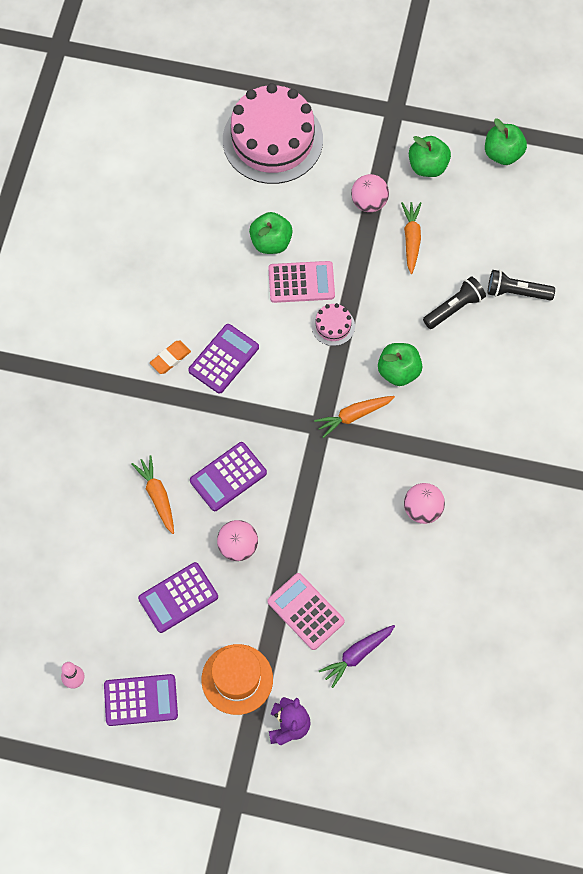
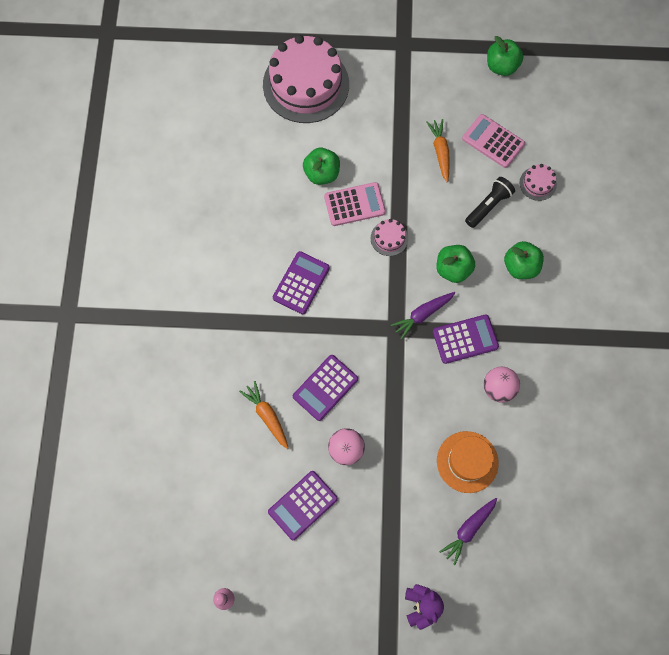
camera: 10 degrees left, 5 degrees up
purple calculator [104,674,178,726] -> purple calculator moved to [433,314,499,364]
orange eraser [150,341,191,374] -> none
orange hat [201,644,273,715] -> orange hat moved to [437,431,499,493]
pink calculator [268,573,345,650] -> pink calculator moved to [462,114,525,168]
orange carrot [314,396,395,438] -> purple carrot [391,292,455,340]
pink ball [351,174,389,212] -> none
green apple [409,136,451,177] -> green apple moved to [504,241,544,279]
black flashlight [488,270,555,301] -> pink cake [519,164,557,201]

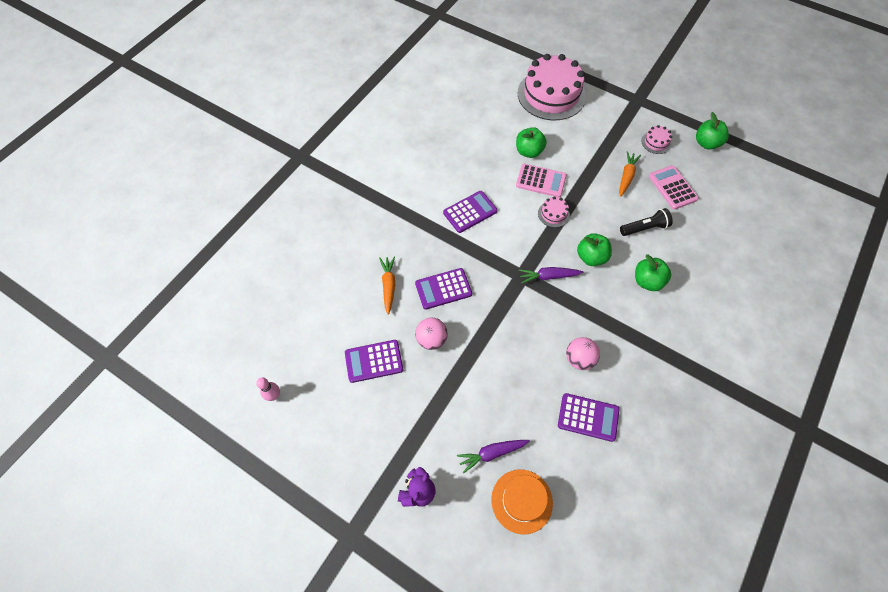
camera: 30 degrees right, 10 degrees down
purple calculator [433,314,499,364] -> purple calculator moved to [558,393,620,442]
orange hat [437,431,499,493] -> orange hat moved to [491,469,553,534]
pink cake [519,164,557,201] -> pink cake moved to [641,125,672,154]

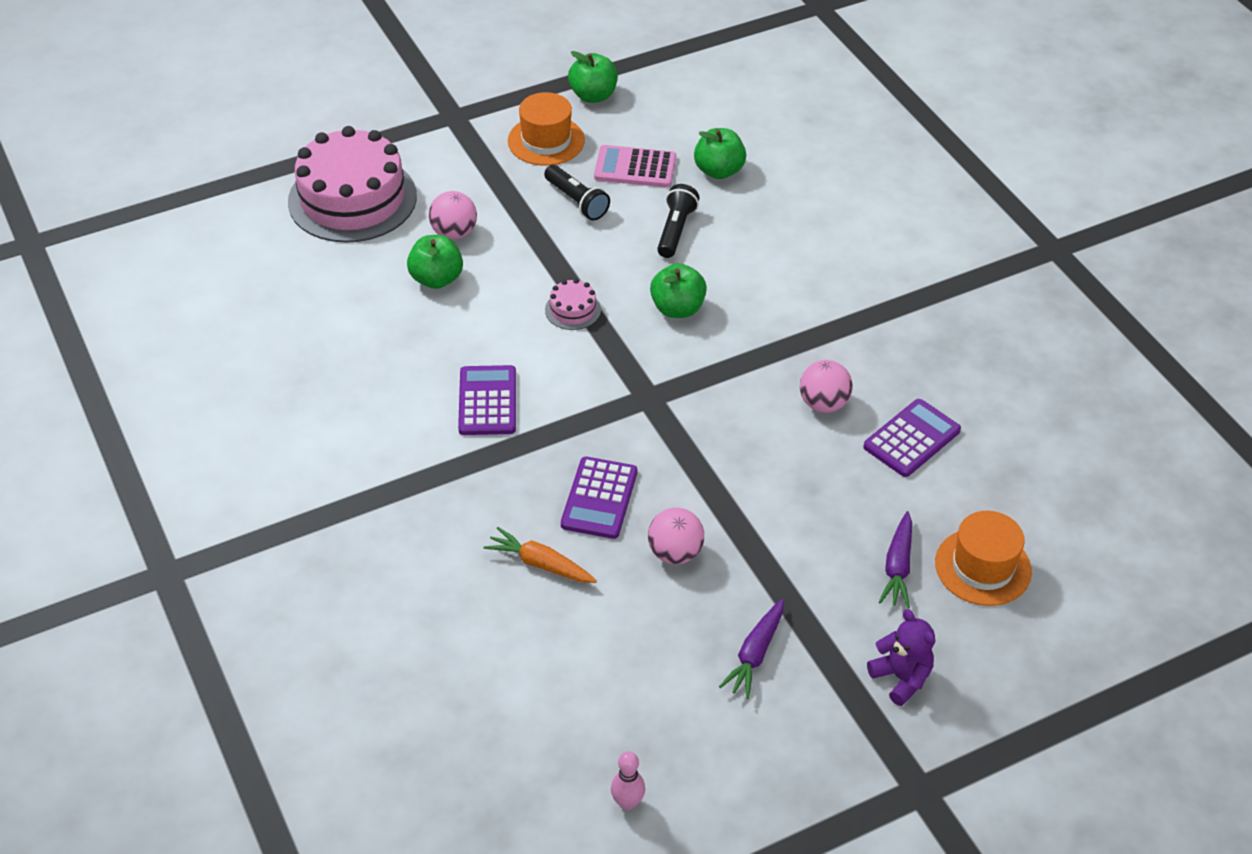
camera: 60 degrees left, 15 degrees down
purple calculator [345,340,403,383] -> none
pink calculator [516,164,567,197] -> none
purple carrot [519,267,583,284] -> purple carrot moved to [719,599,784,699]
orange carrot [619,151,641,197] -> black flashlight [544,165,610,221]
green apple [635,254,671,291] -> green apple moved to [694,128,746,179]
pink cake [641,125,672,154] -> orange hat [508,92,585,166]
none -> pink ball [429,191,477,239]

